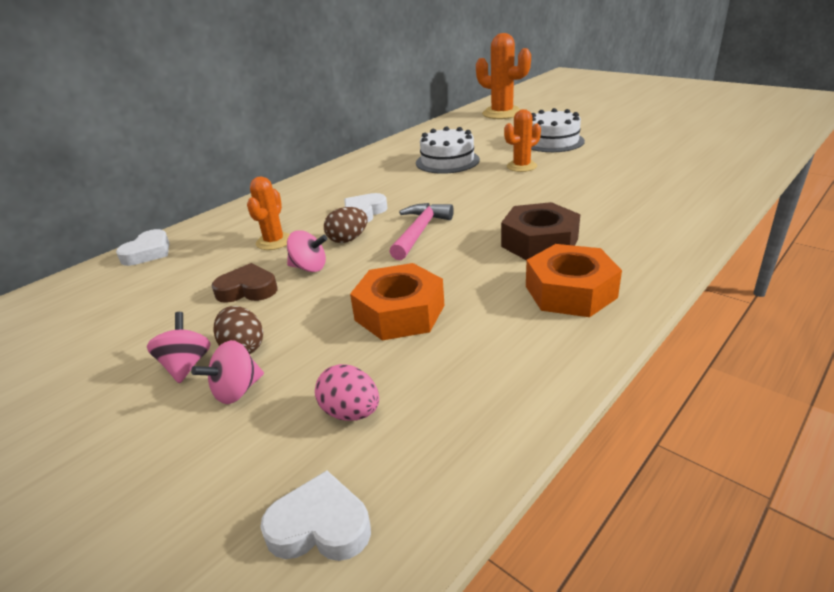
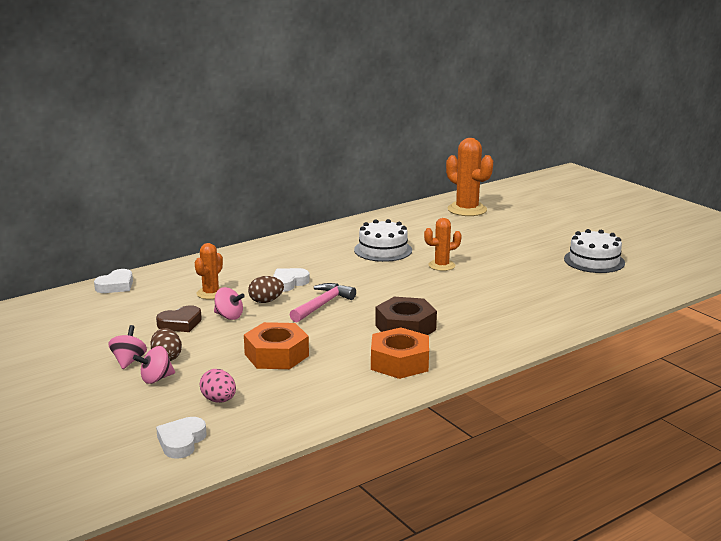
camera: 10 degrees right, 10 degrees down
brown heart [212,263,277,303] -> brown heart turned 135 degrees clockwise [156,305,202,332]
white heart [260,471,371,561] -> white heart turned 90 degrees counterclockwise [156,417,207,459]
white cake [531,108,585,152] -> white cake moved to [564,229,625,273]

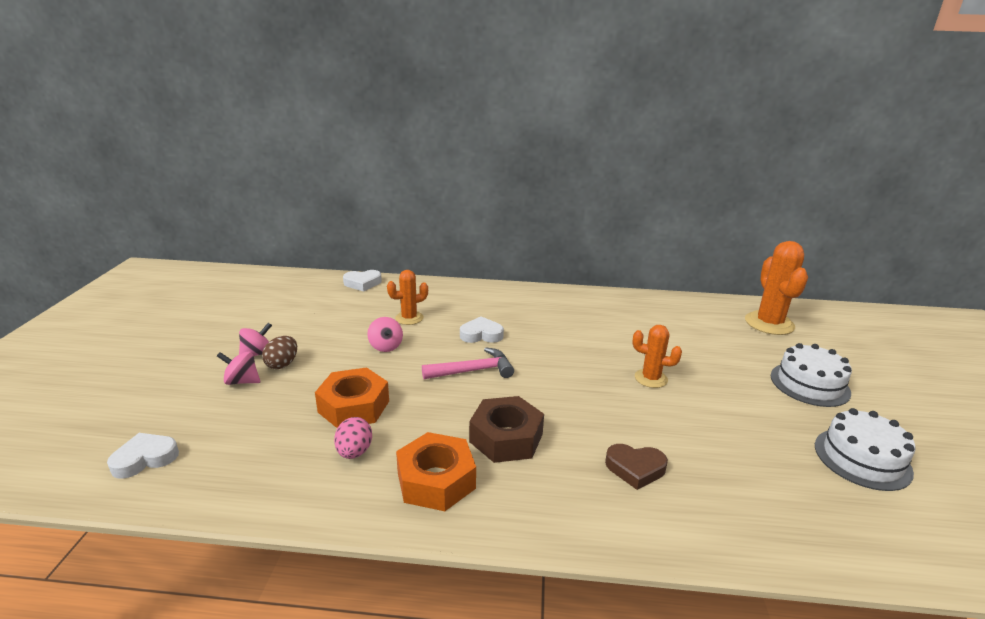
camera: 40 degrees right, 5 degrees up
brown heart [156,305,202,332] -> brown heart moved to [605,444,668,490]
pink egg [200,369,236,403] -> pink egg moved to [334,417,372,459]
brown egg [248,276,284,303] -> none
white cake [354,219,412,262] -> white cake moved to [771,343,852,407]

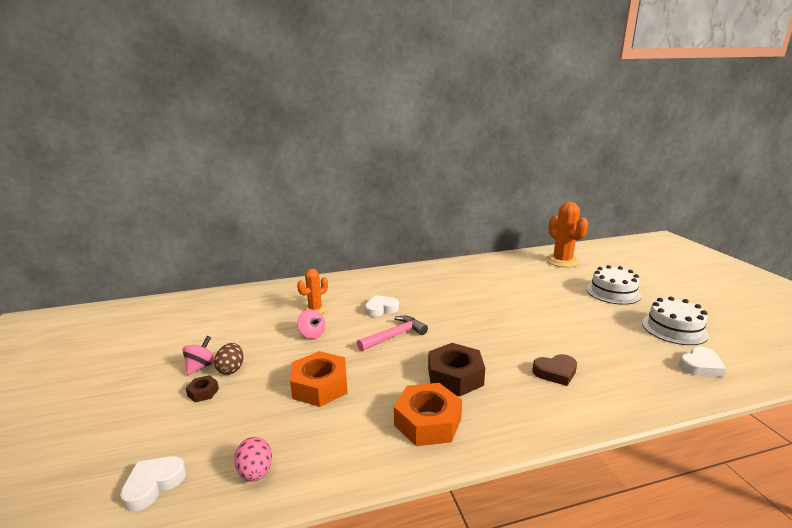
camera: 20 degrees left, 5 degrees down
pink spinning top [217,351,260,385] -> brown nut [186,375,219,402]
pink egg [334,417,372,459] -> pink egg moved to [234,437,272,482]
white heart [343,270,382,292] -> white heart moved to [679,347,727,377]
orange cactus [632,325,682,388] -> none

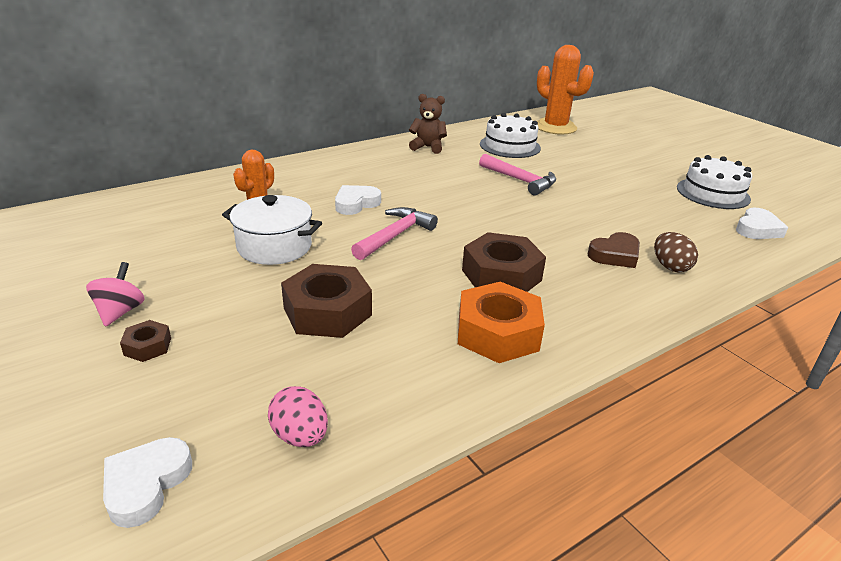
camera: 20 degrees left, 10 degrees up
brown egg [214,343,244,375] -> brown egg moved to [654,232,698,272]
orange nut [290,351,347,407] -> brown nut [281,264,372,338]
pink spinning top [297,309,325,339] -> white pot [222,195,322,265]
white cake [586,265,641,305] -> white cake moved to [480,113,541,158]
none -> brown teddy bear [409,94,447,154]
none -> pink hammer [479,154,556,196]

